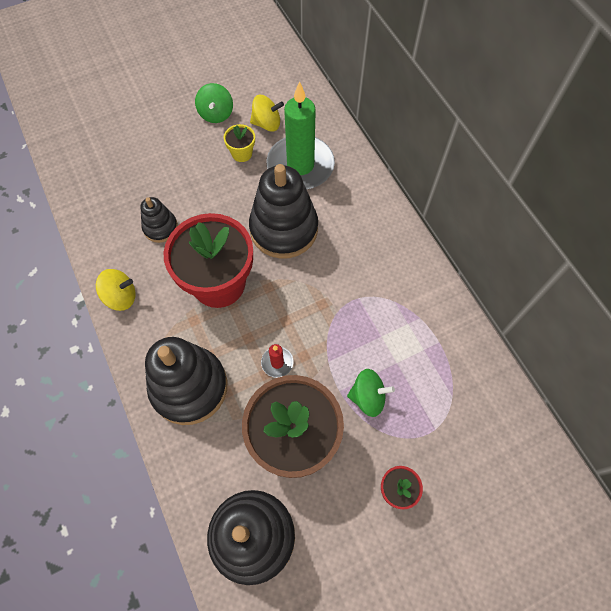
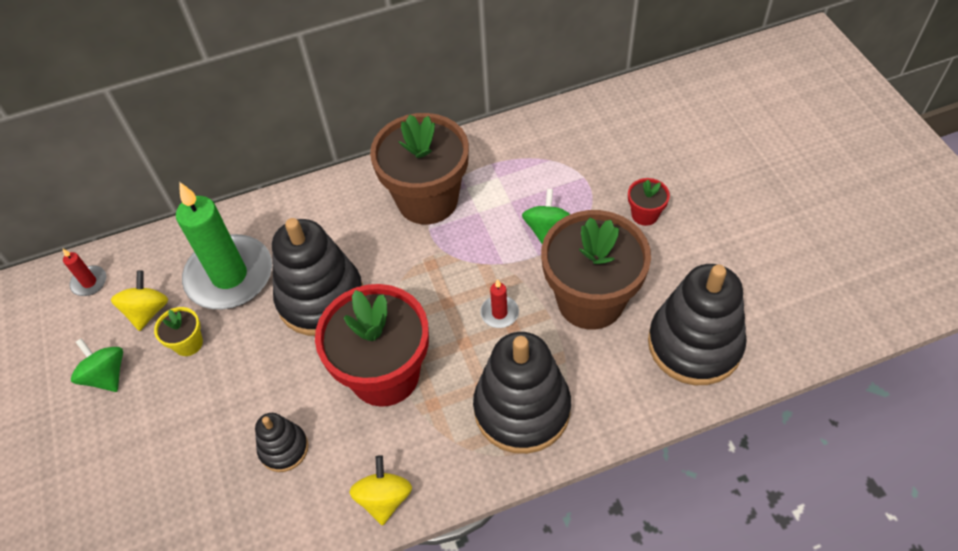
camera: 80 degrees left, 10 degrees down
green spinning top [195,83,233,123] -> green spinning top turned 135 degrees counterclockwise [71,338,123,392]
none -> red candle [62,248,106,296]
none -> brown flower pot [370,113,469,225]

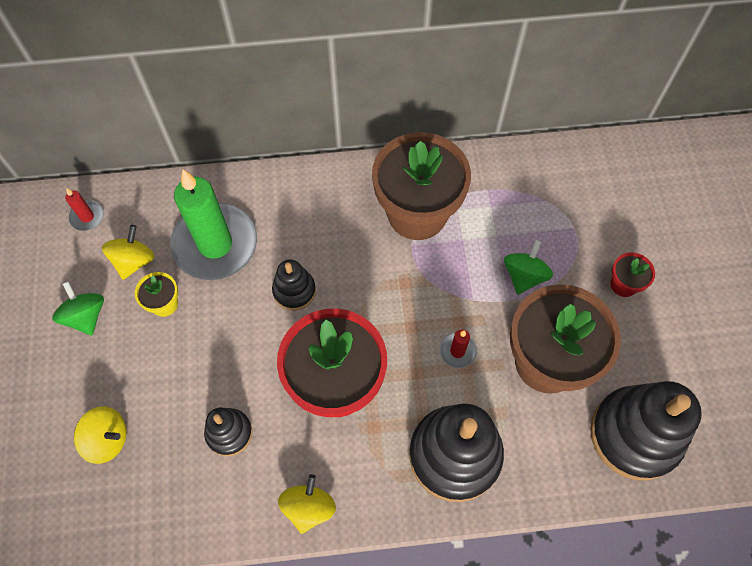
camera: 10 degrees right, 10 degrees up
black stacking toy [272,218,363,336] -> black stacking toy [272,259,316,311], size x0.51
none -> yellow spinning top [74,406,127,464]

